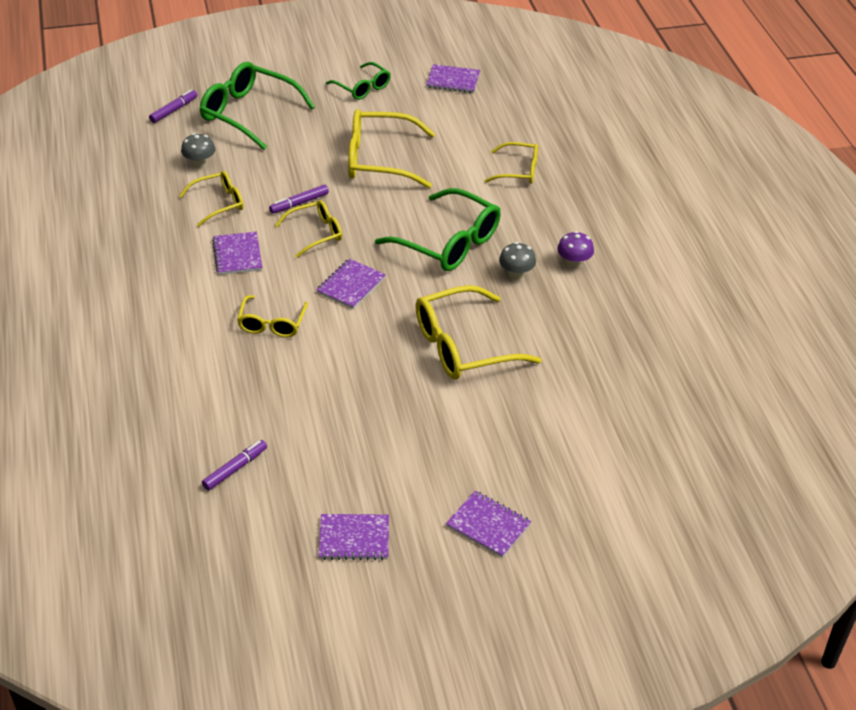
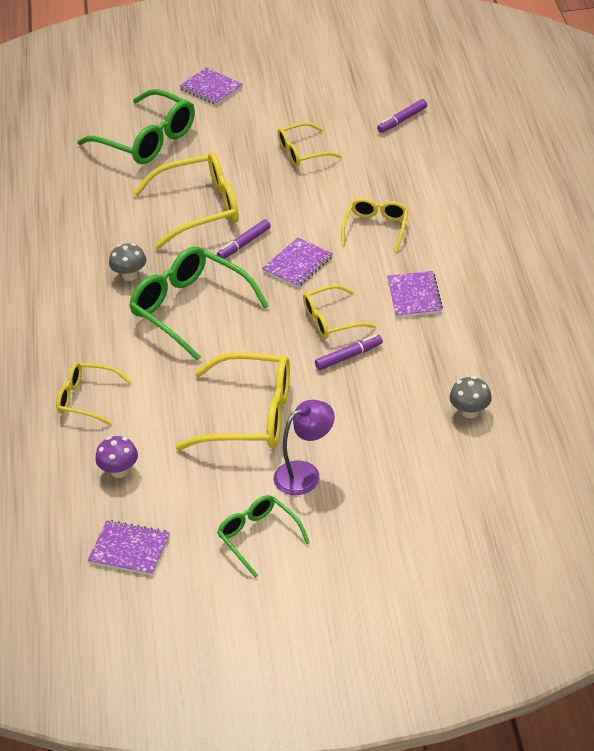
camera: 170 degrees left, 0 degrees up
purple marker [149,90,197,123] -> purple marker moved to [217,219,271,259]
yellow glasses [179,171,244,227] -> yellow glasses moved to [278,122,342,167]
green glasses [200,62,315,150] -> green glasses moved to [77,89,195,164]
purple notebook [319,514,389,560] -> none
purple mushroom [557,231,594,269] -> purple mushroom moved to [95,436,138,478]
none -> purple lamp [274,400,335,495]

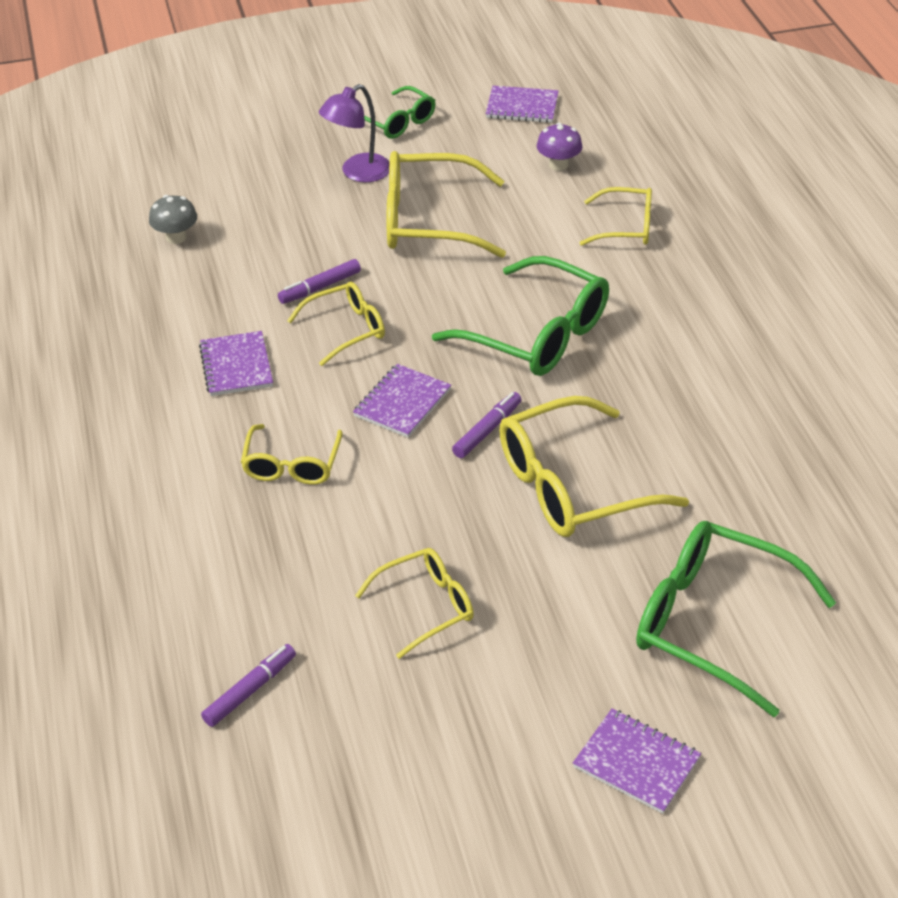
camera: 170 degrees right, 0 degrees up
grey mushroom [109,243,146,281] -> none

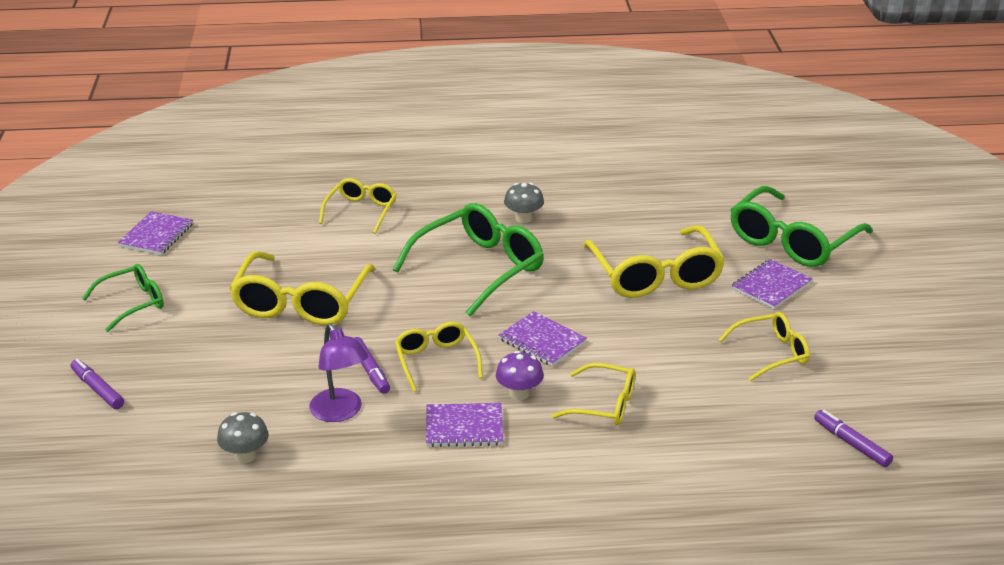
camera: 80 degrees left, 10 degrees down
purple lamp [319,84,390,182] -> purple lamp moved to [309,323,368,422]
yellow glasses [355,548,474,659] -> yellow glasses turned 90 degrees clockwise [719,312,810,381]
purple marker [452,392,522,458] -> purple marker moved to [71,359,124,409]
purple mushroom [536,123,582,171] -> purple mushroom moved to [496,351,544,400]
purple notebook [573,709,701,814] -> purple notebook moved to [731,259,813,309]
none -> grey mushroom [504,183,544,223]

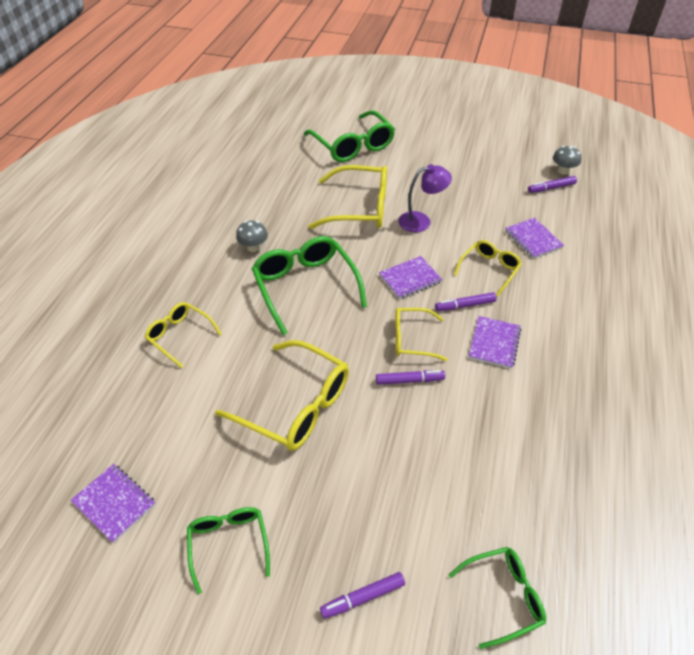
camera: 70 degrees left, 15 degrees up
grey mushroom [217,412,269,463] -> grey mushroom moved to [553,146,581,175]
purple lamp [309,323,368,422] -> purple lamp moved to [398,164,452,233]
purple mushroom [496,351,544,400] -> purple marker [435,292,497,311]
yellow glasses [719,312,810,381] -> none
purple notebook [731,259,813,309] -> purple notebook moved to [505,218,564,259]
none -> green glasses [449,547,546,649]

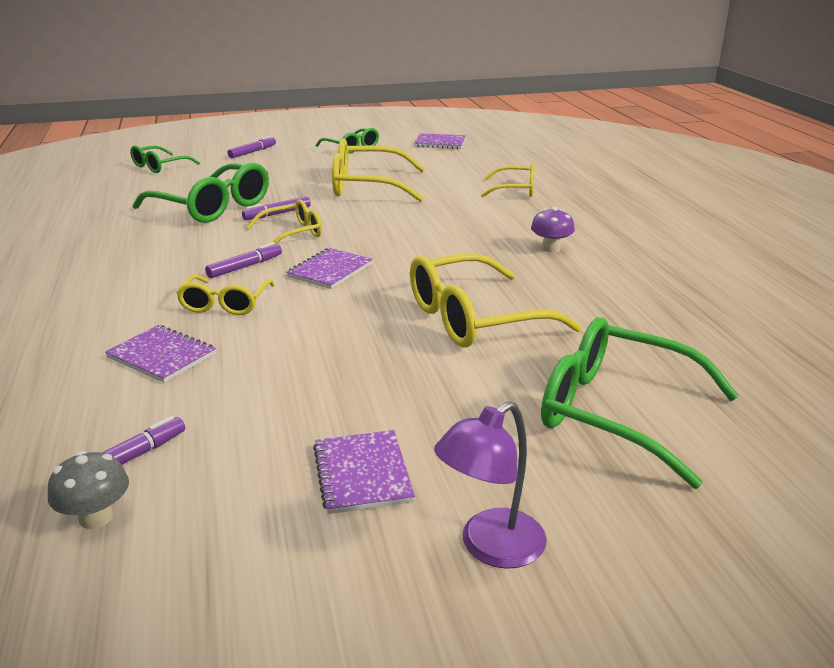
camera: 150 degrees right, 20 degrees down
grey mushroom [236,221,268,252] -> purple mushroom [531,207,575,252]
green glasses [252,236,367,335] -> green glasses moved to [133,163,269,223]
purple lamp [398,164,452,233] -> purple lamp moved to [434,401,547,569]
purple notebook [469,316,521,369] -> purple notebook moved to [313,430,415,514]

